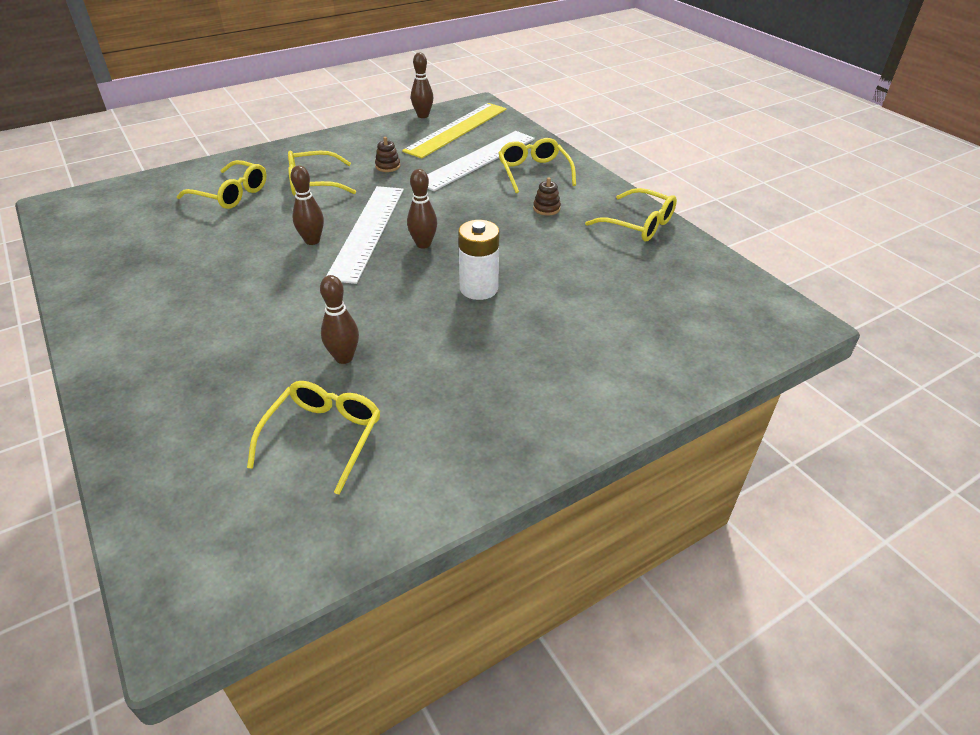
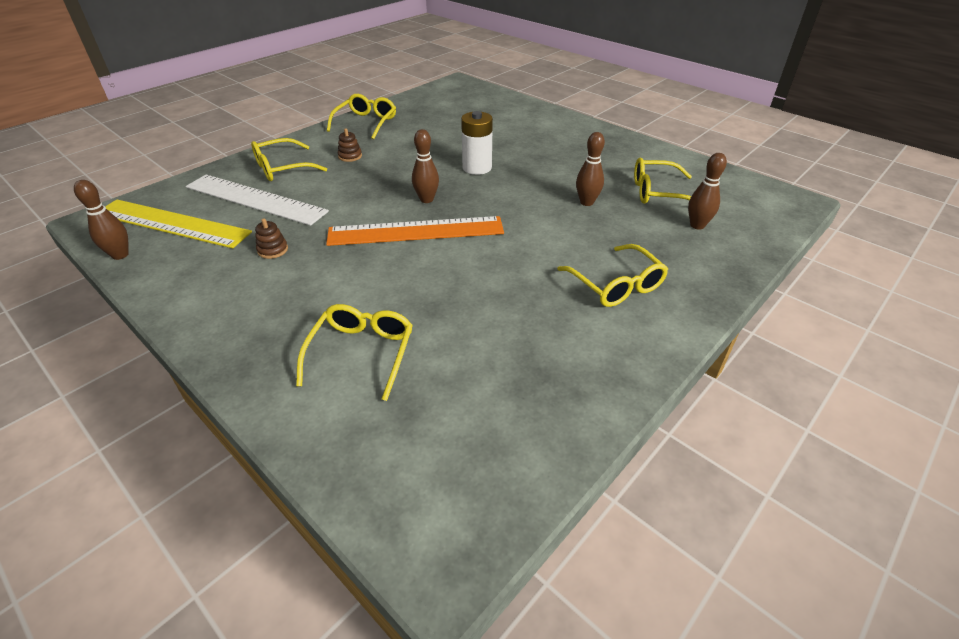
camera: 105 degrees left, 0 degrees up
yellow glasses [288,151,356,196] -> yellow glasses moved to [557,244,668,307]
brown bowling pin [290,165,324,245] -> brown bowling pin moved to [688,153,727,229]
white ruler [326,186,404,284] -> orange ruler [326,216,504,246]

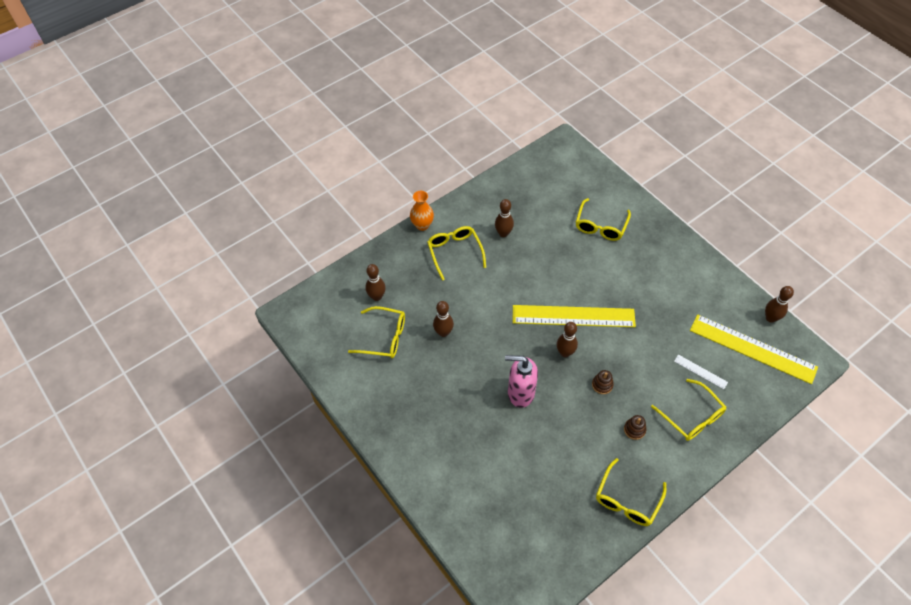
camera: 170 degrees left, 15 degrees up
white ruler [186,175,329,226] -> white ruler [674,355,728,389], size x0.43
yellow glasses [251,138,327,181] -> yellow glasses turned 75 degrees clockwise [651,379,726,441]
brown stacking toy [255,218,288,259] -> brown stacking toy moved to [592,370,614,394]
orange ruler [326,216,504,246] -> yellow ruler [513,305,636,327]
white battery [461,111,493,175] -> pink soap dispenser [505,355,538,408]
none -> orange vase [410,191,434,231]
none -> brown bowling pin [495,199,514,237]

